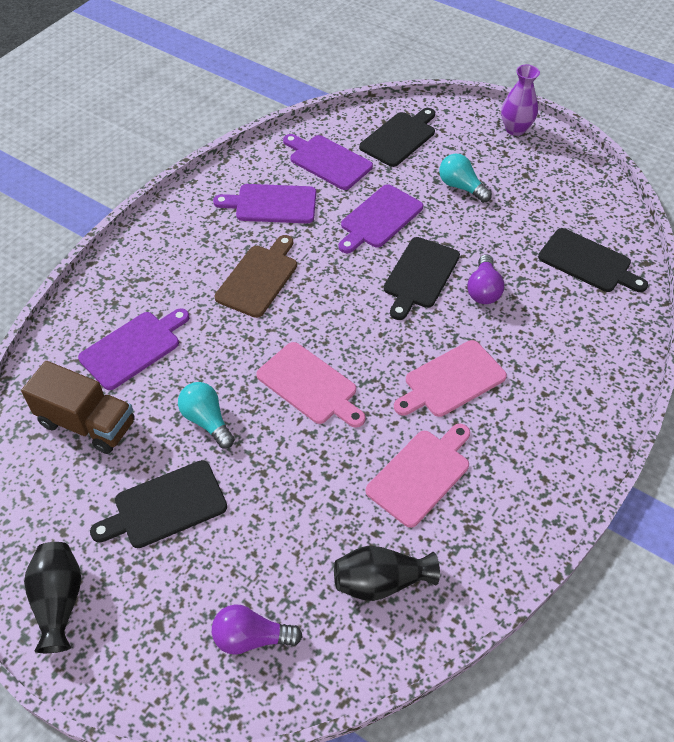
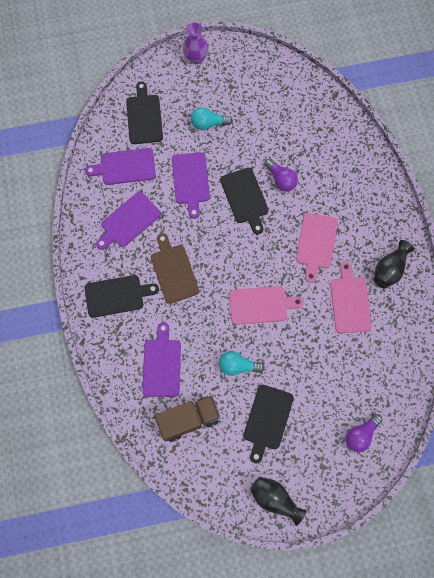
camera: 45 degrees left, 20 degrees up
black vase [334,546,440,601] -> black vase moved to [374,240,414,288]
black cutting board [538,228,648,292] -> black cutting board moved to [85,275,159,318]

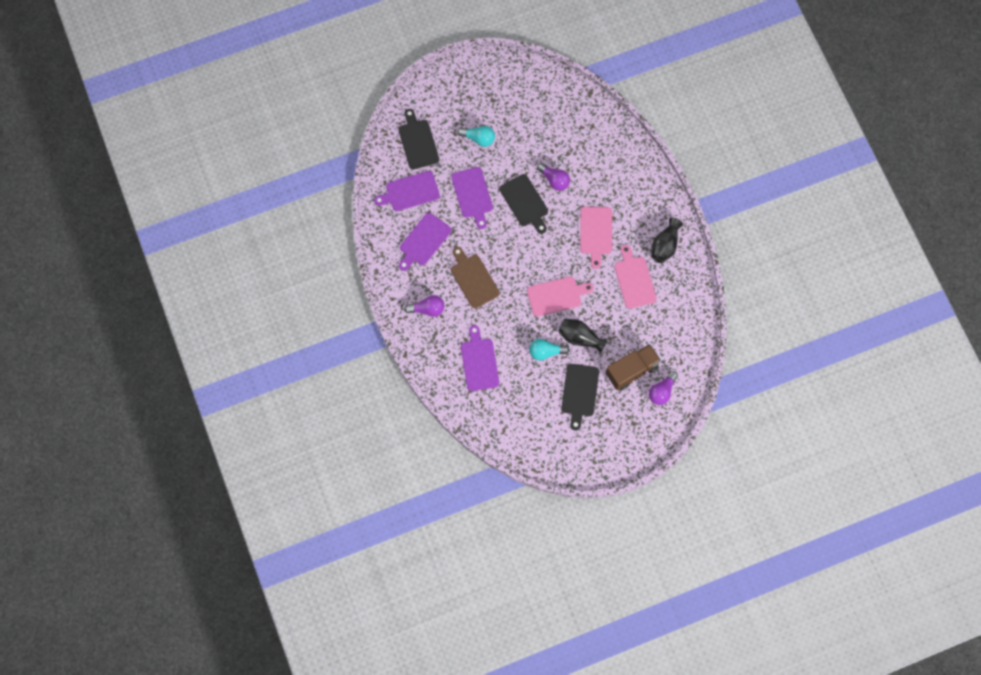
camera: 10 degrees left, 0 degrees up
black cutting board [85,275,159,318] -> purple light bulb [404,295,444,317]
brown truck [155,395,221,442] -> brown truck moved to [605,344,661,390]
purple vase [183,22,208,64] -> none
turquoise light bulb [191,107,233,130] -> turquoise light bulb turned 150 degrees counterclockwise [457,126,495,147]
black vase [250,477,307,526] -> black vase moved to [558,319,607,353]

